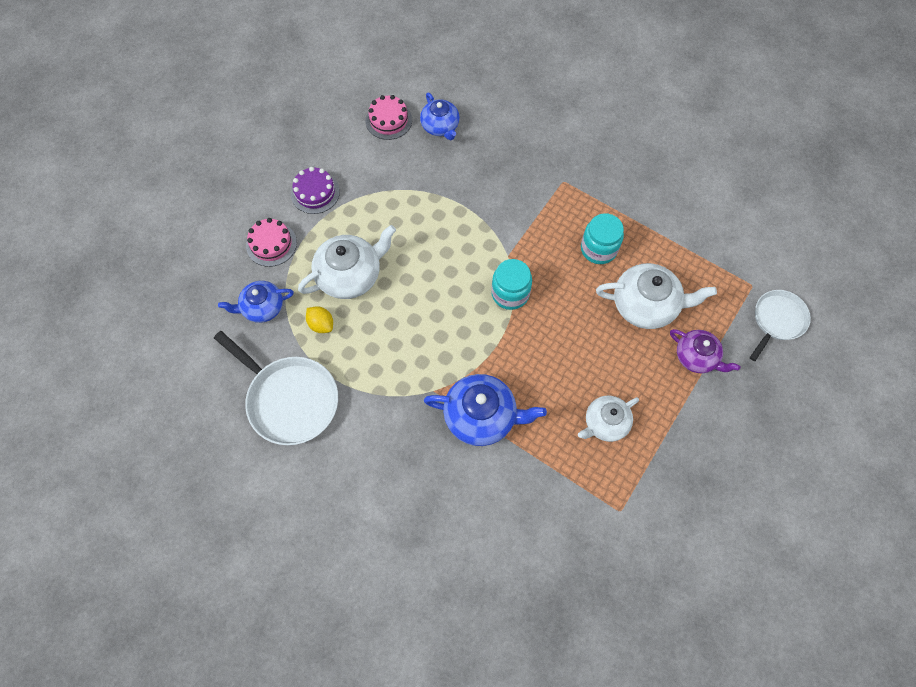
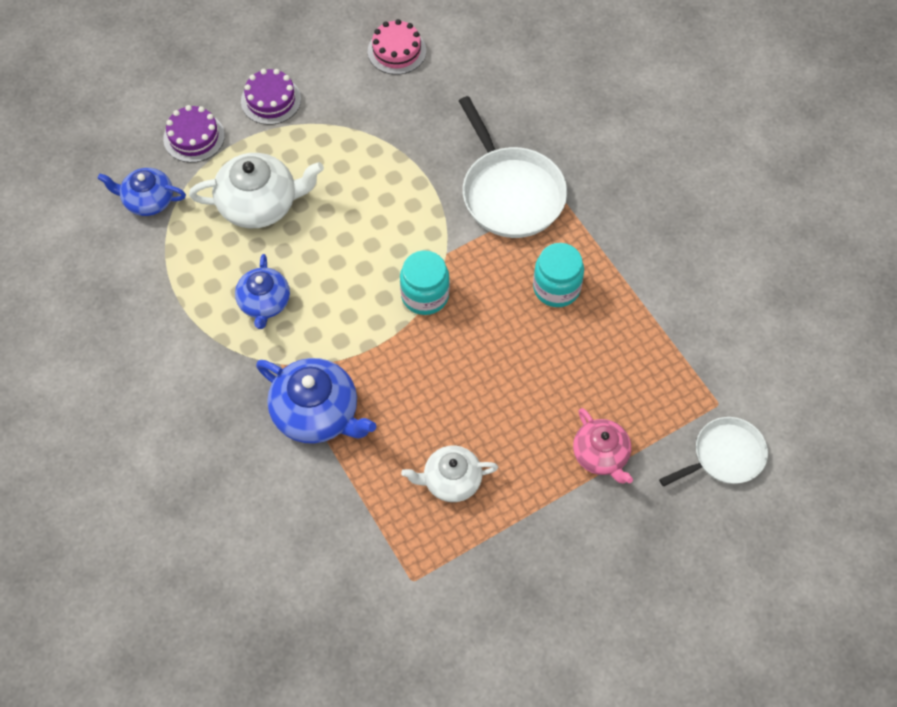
camera: 25 degrees right, 5 degrees down
white pan [214,331,338,445] -> white pan moved to [459,96,567,238]
pink cake [246,218,297,267] -> purple cake [163,105,225,163]
yellow lemon [306,306,333,333] -> none
blue teapot [420,92,460,140] -> blue teapot moved to [235,254,290,329]
white teapot [596,263,717,329] -> none
purple teapot [670,329,741,373] -> pink teapot [573,408,633,484]

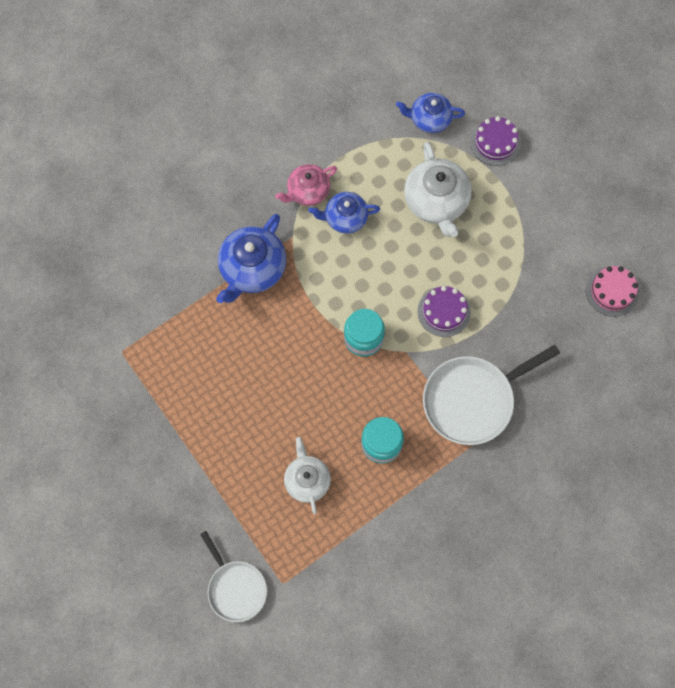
camera: 85 degrees right, 10 degrees up
blue teapot [97,168,186,216] -> blue teapot turned 90 degrees counterclockwise [396,93,465,133]
purple cake [241,69,301,125] -> purple cake moved to [418,286,471,337]
white teapot [401,445,498,502] -> white teapot moved to [284,437,331,514]
pink teapot [573,408,633,484] -> pink teapot moved to [275,164,337,206]

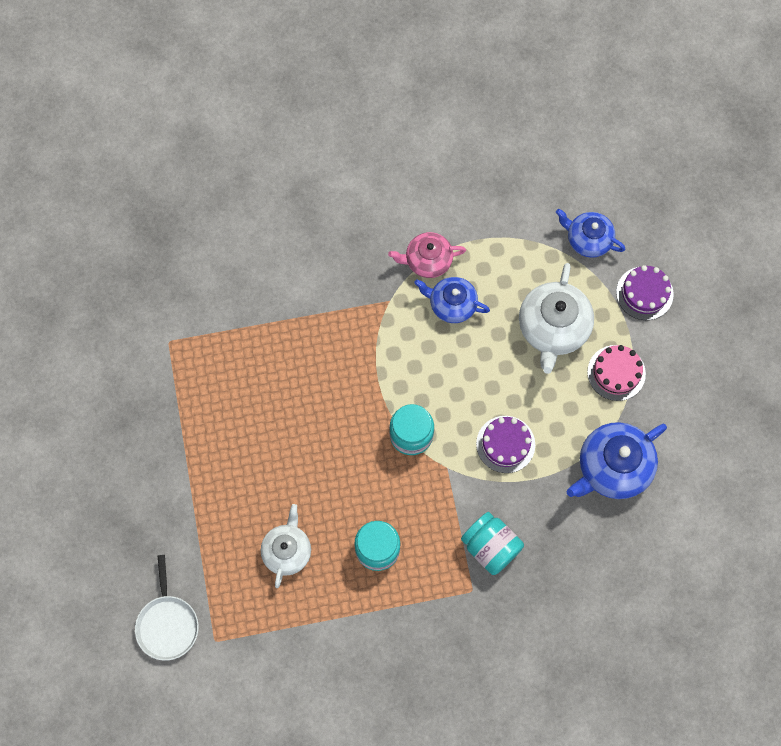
camera: 25 degrees right, 0 degrees up
blue teapot [216,214,287,303] -> blue teapot moved to [566,422,667,499]
white pan [423,345,560,445] -> turquoise jar [461,512,524,575]
pink cake [586,266,639,317] -> pink cake moved to [587,345,646,401]

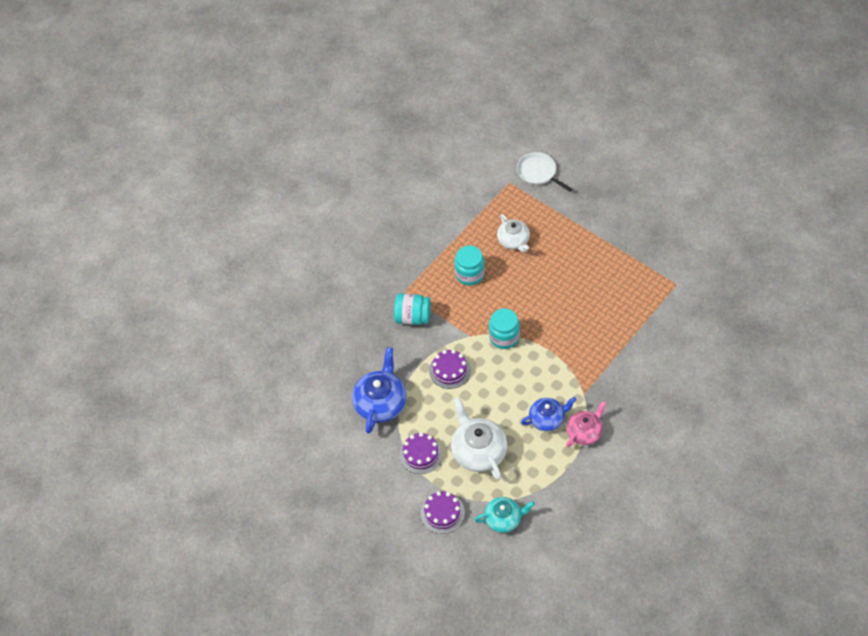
camera: 145 degrees right, 15 degrees down
blue teapot [556,209,625,258] -> turquoise teapot [474,497,535,533]
pink cake [587,345,646,401] -> purple cake [400,432,443,474]

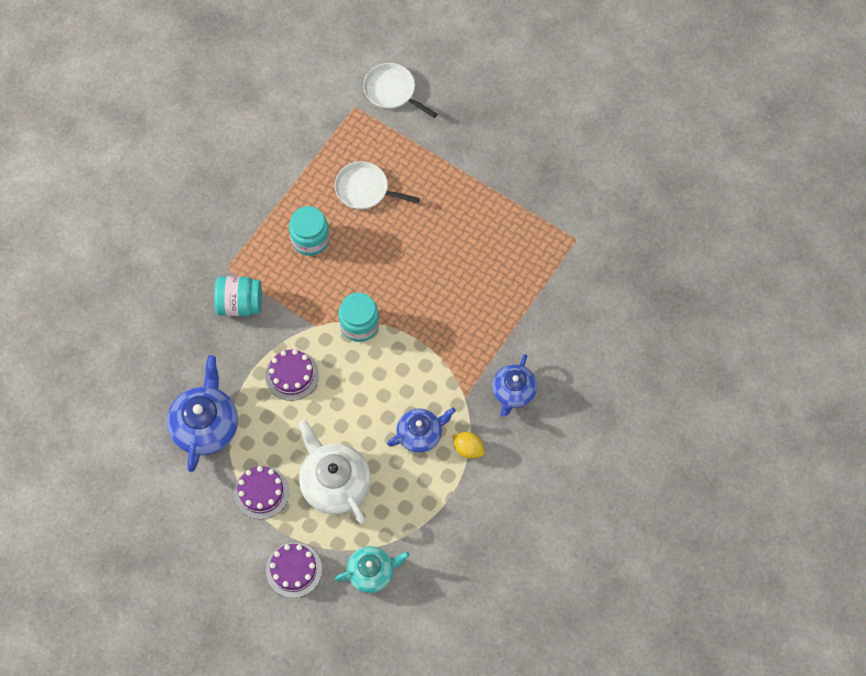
camera: 10 degrees left, 10 degrees up
white teapot [497,214,530,252] -> white pan [335,161,420,210]
pink teapot [566,401,606,447] -> yellow lemon [452,432,485,459]
none -> blue teapot [492,354,537,417]

